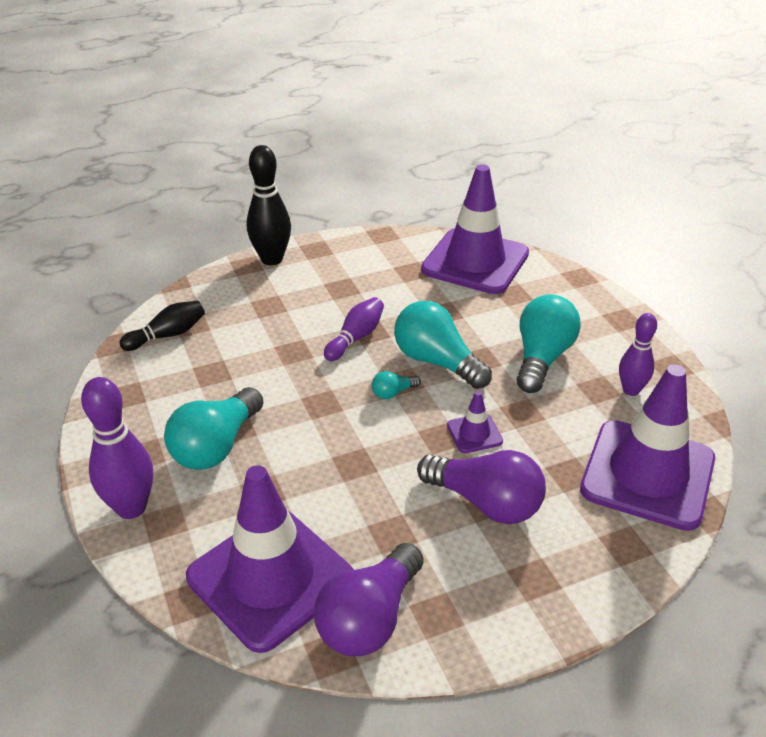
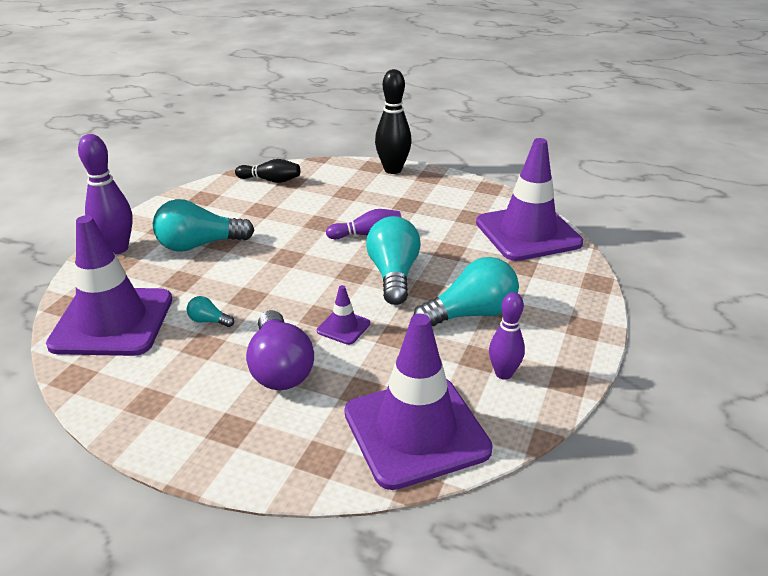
camera: 45 degrees right, 5 degrees down
purple light bulb [314,543,423,656] -> none
turquoise light bulb [372,371,421,399] -> turquoise light bulb moved to [187,296,234,327]

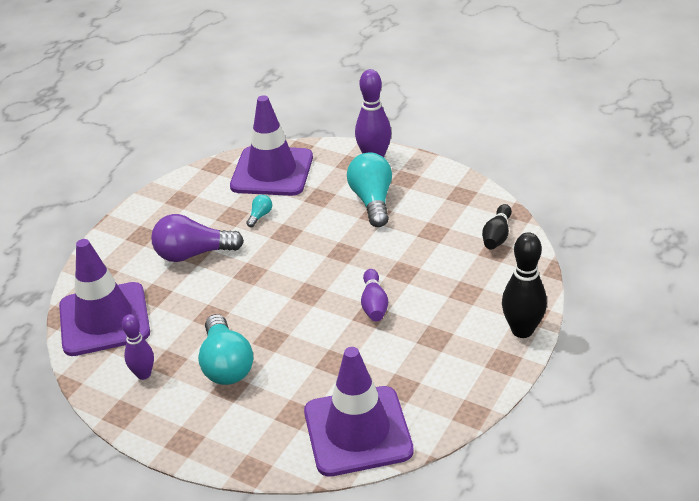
camera: 100 degrees right, 5 degrees up
purple traffic cone [317,285,370,345] -> none
turquoise light bulb [366,216,421,305] -> none

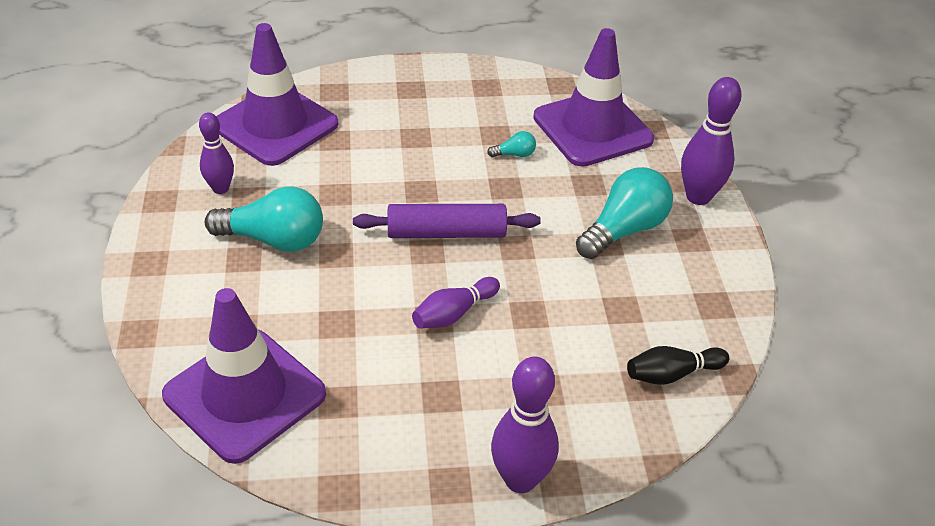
camera: 50 degrees right, 5 degrees up
purple light bulb [151,214,244,262] -> none
turquoise light bulb [198,314,253,385] -> turquoise light bulb turned 120 degrees counterclockwise [205,187,323,252]
black bowling pin [502,232,547,338] -> purple bowling pin [491,356,559,493]
none -> purple rolling pin [353,204,541,238]

